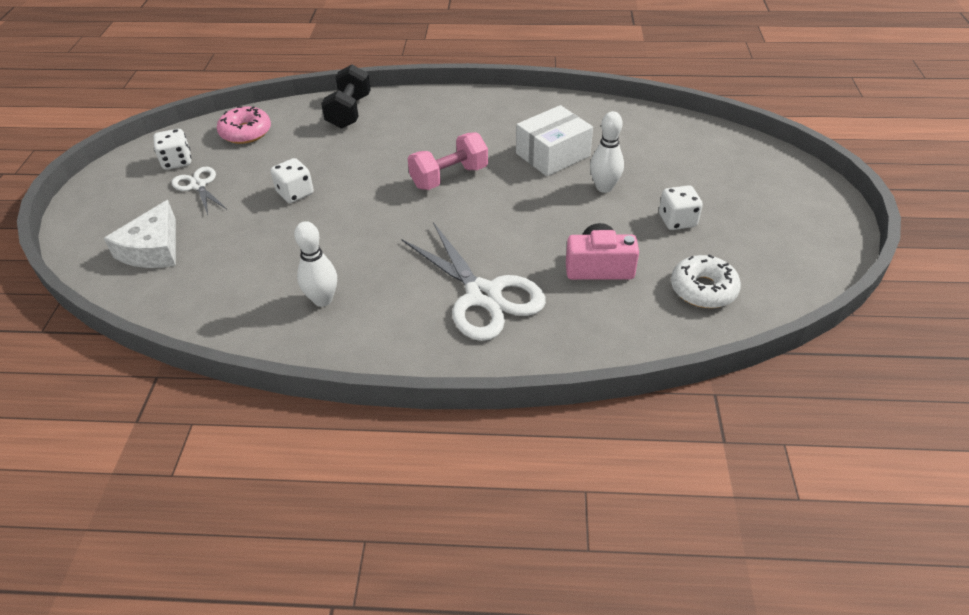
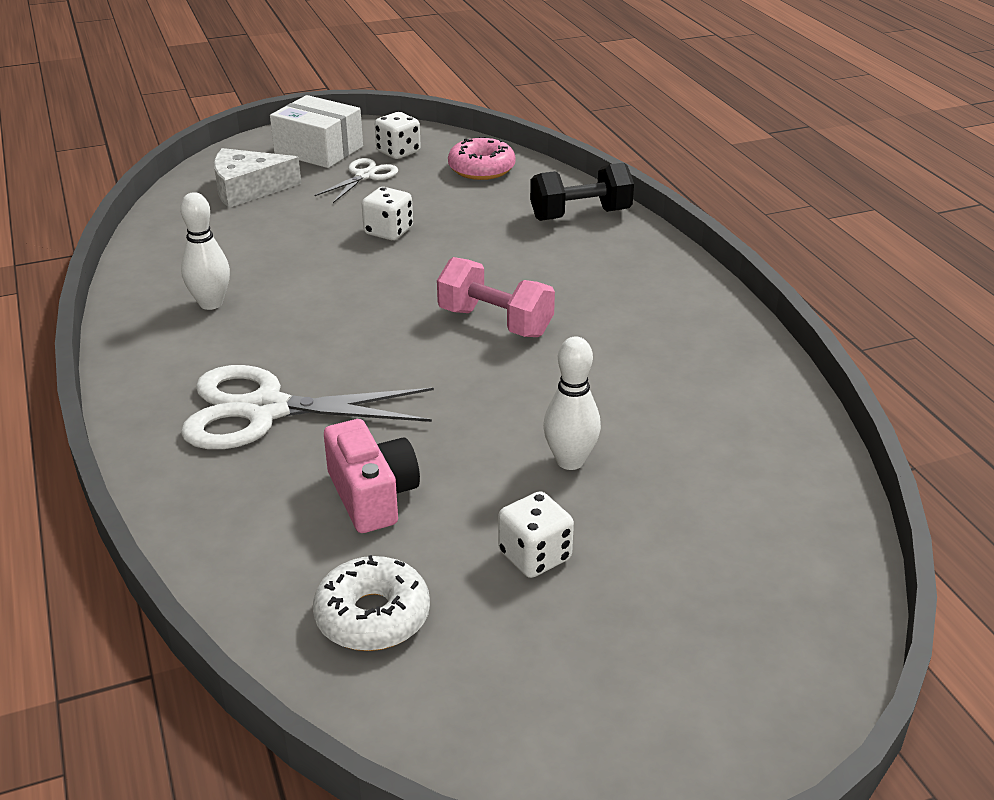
camera: 65 degrees right, 10 degrees down
white scissors [401,222,546,341] -> white scissors turned 60 degrees clockwise [181,365,434,449]
white box [516,105,593,176] -> white box moved to [270,95,363,168]

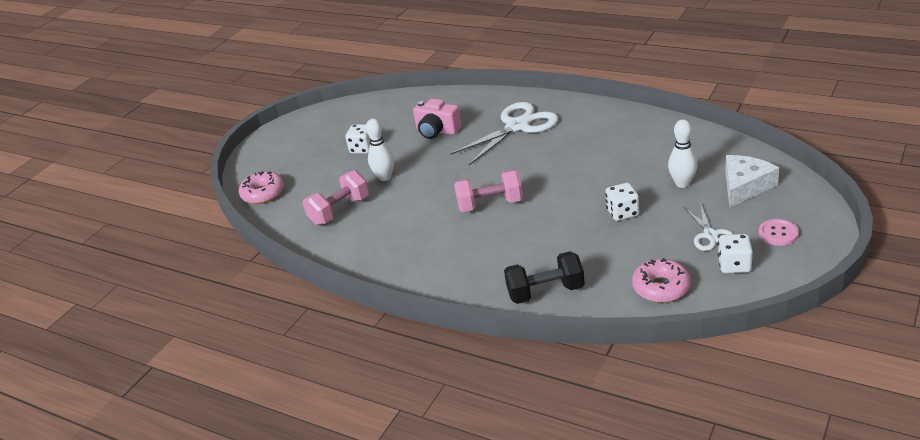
camera: 145 degrees right, 0 degrees up
white bowling pin [180,192,230,310] -> white bowling pin moved to [668,119,698,188]
white box [270,95,363,168] -> pink button [758,219,799,246]
white donut [313,555,430,651] -> none
black dumbbell [530,163,634,221] -> black dumbbell turned 45 degrees clockwise [504,251,585,304]
none -> pink donut [239,171,284,204]
none -> pink dumbbell [303,170,369,225]

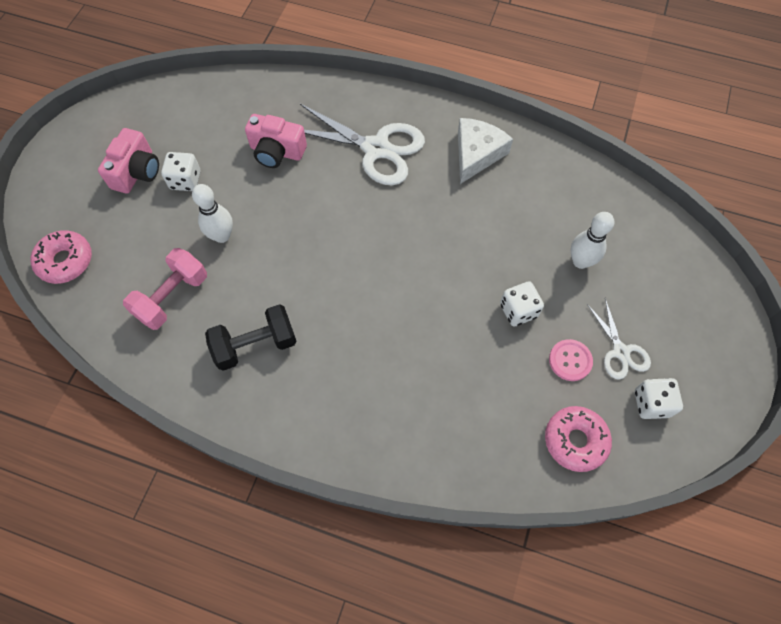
camera: 15 degrees left, 30 degrees up
white scissors [450,102,558,165] -> white scissors turned 75 degrees clockwise [300,104,425,185]
pink dumbbell [454,170,523,212] -> none
black dumbbell [504,251,585,304] -> black dumbbell moved to [205,304,297,371]
white cheese [725,155,779,208] -> white cheese moved to [458,118,513,184]
pink button [758,219,799,246] -> pink button moved to [549,339,593,381]
none -> pink camera [98,128,159,194]

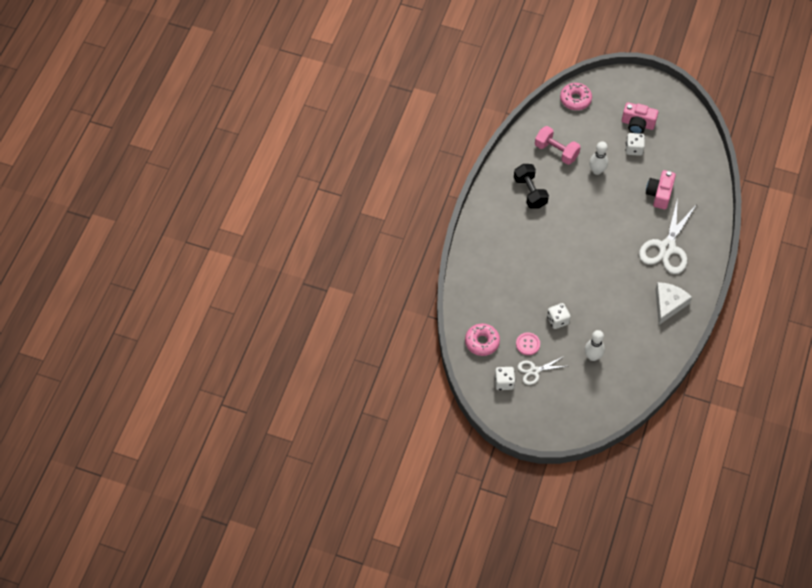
camera: 90 degrees right, 5 degrees down
white cheese [458,118,513,184] -> white cheese turned 90 degrees counterclockwise [655,282,692,325]

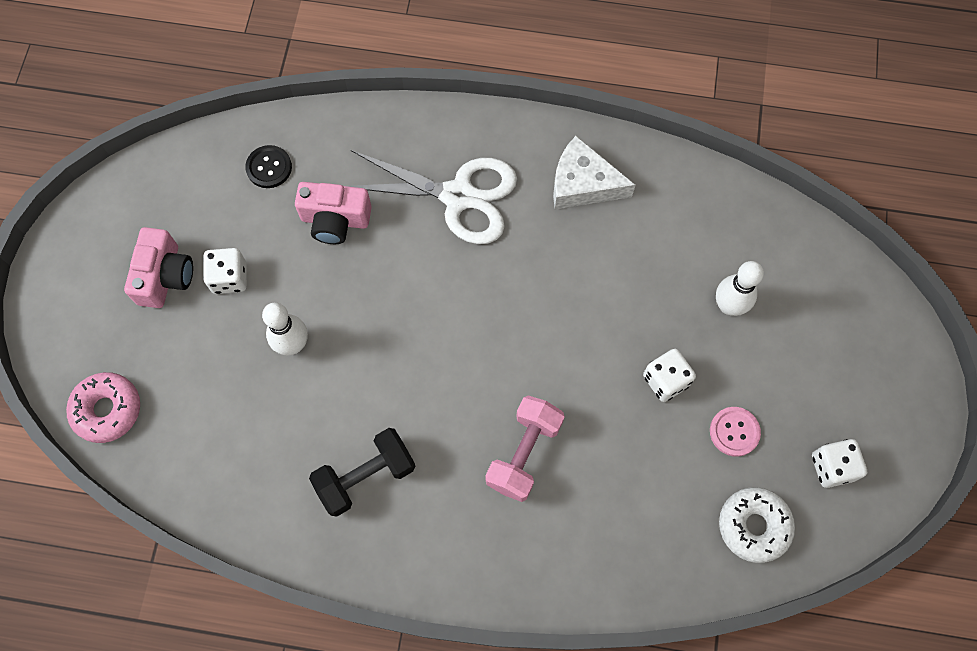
camera: 100 degrees left, 10 degrees up
pink donut [465,324,500,356] -> white donut [719,487,795,563]
white scissors [518,356,566,385] -> none
pink dumbbell [535,126,581,165] -> pink dumbbell moved to [485,396,565,502]
none -> black button [245,145,292,188]

